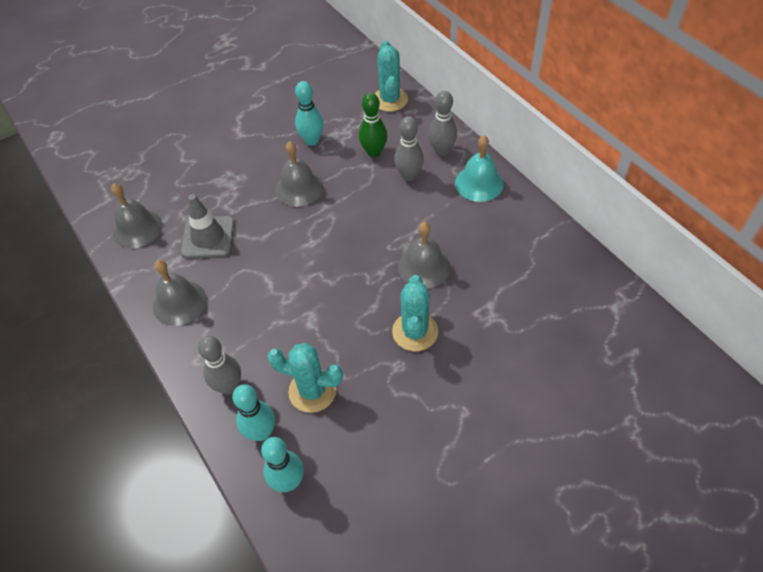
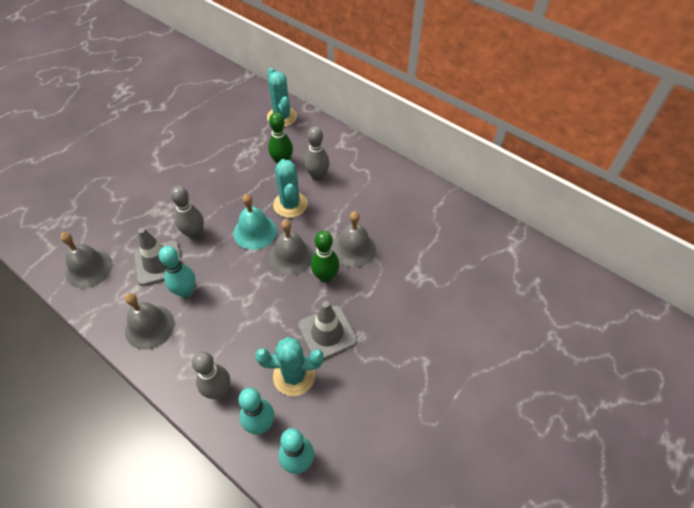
camera: 20 degrees left, 0 degrees up
grey bell [275,141,323,207] -> grey bell moved to [269,219,313,276]
turquoise bowling pin [295,81,324,145] -> turquoise bowling pin moved to [159,246,196,298]
turquoise cactus [392,275,438,352] -> turquoise cactus moved to [273,159,308,218]
grey bowling pin [428,91,457,156] -> grey bowling pin moved to [170,186,204,239]
turquoise bell [455,135,503,202] -> turquoise bell moved to [233,194,277,250]
none -> grey traffic cone [298,301,358,360]
none -> green bowling pin [311,231,340,283]

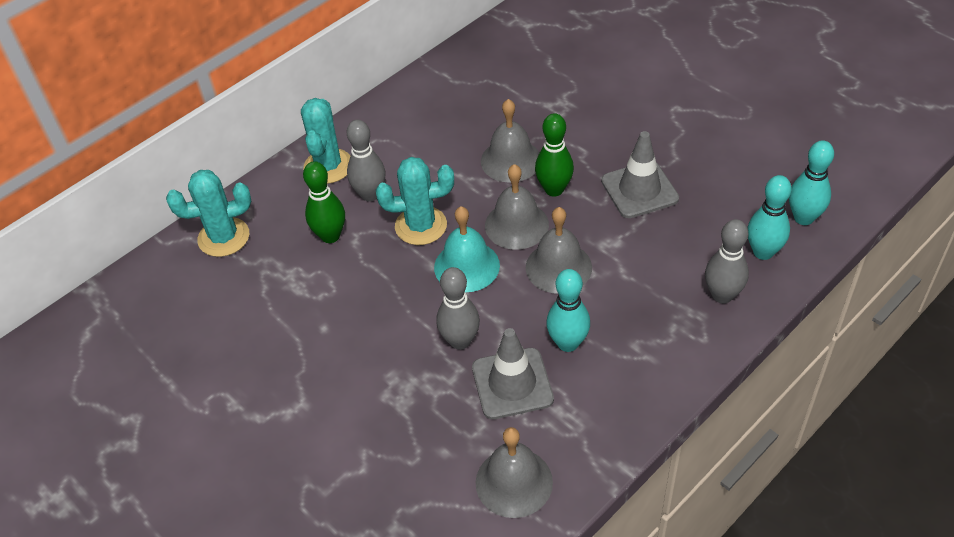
camera: 80 degrees left, 5 degrees down
grey bell [125,293,175,350] -> grey bell moved to [526,207,592,294]
turquoise cactus [255,337,324,396] -> turquoise cactus moved to [301,98,350,184]

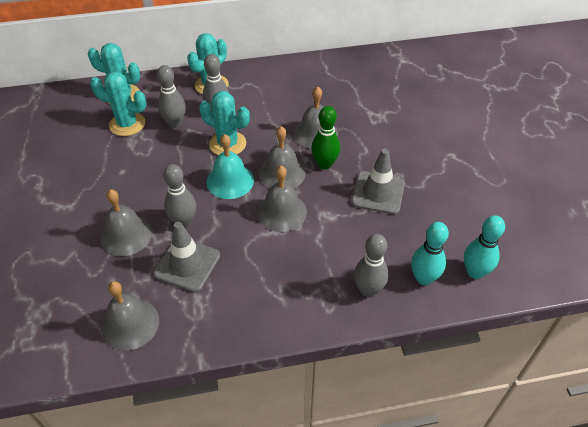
camera: 30 degrees right, 0 degrees up
green bowling pin [303,161,345,243] -> grey bowling pin [157,65,186,128]
turquoise bowling pin [546,269,590,352] -> none
none -> turquoise cactus [90,71,147,136]
none -> grey bell [100,189,152,256]

